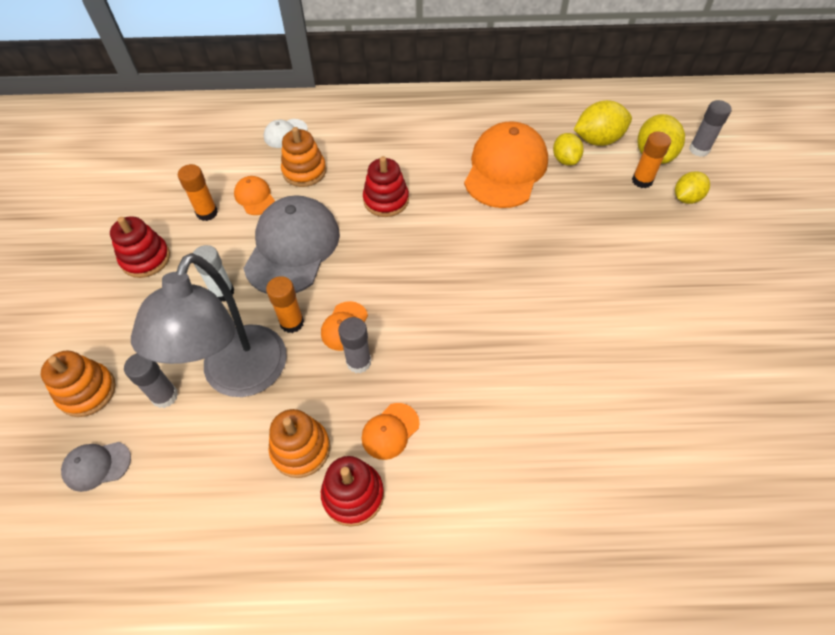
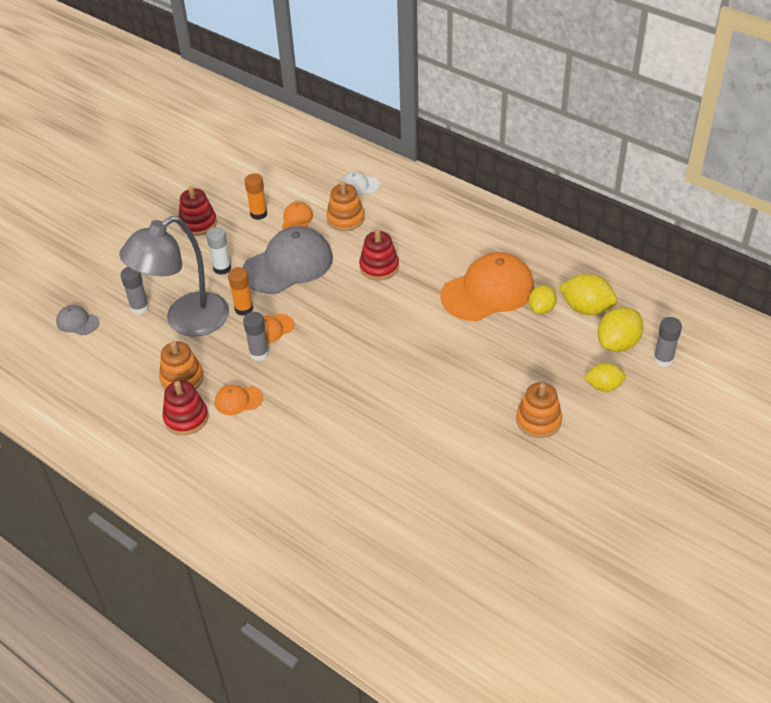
camera: 40 degrees right, 10 degrees down
orange stacking toy [41,351,116,417] -> orange stacking toy moved to [516,382,562,438]
orange glue stick [632,131,671,188] -> none

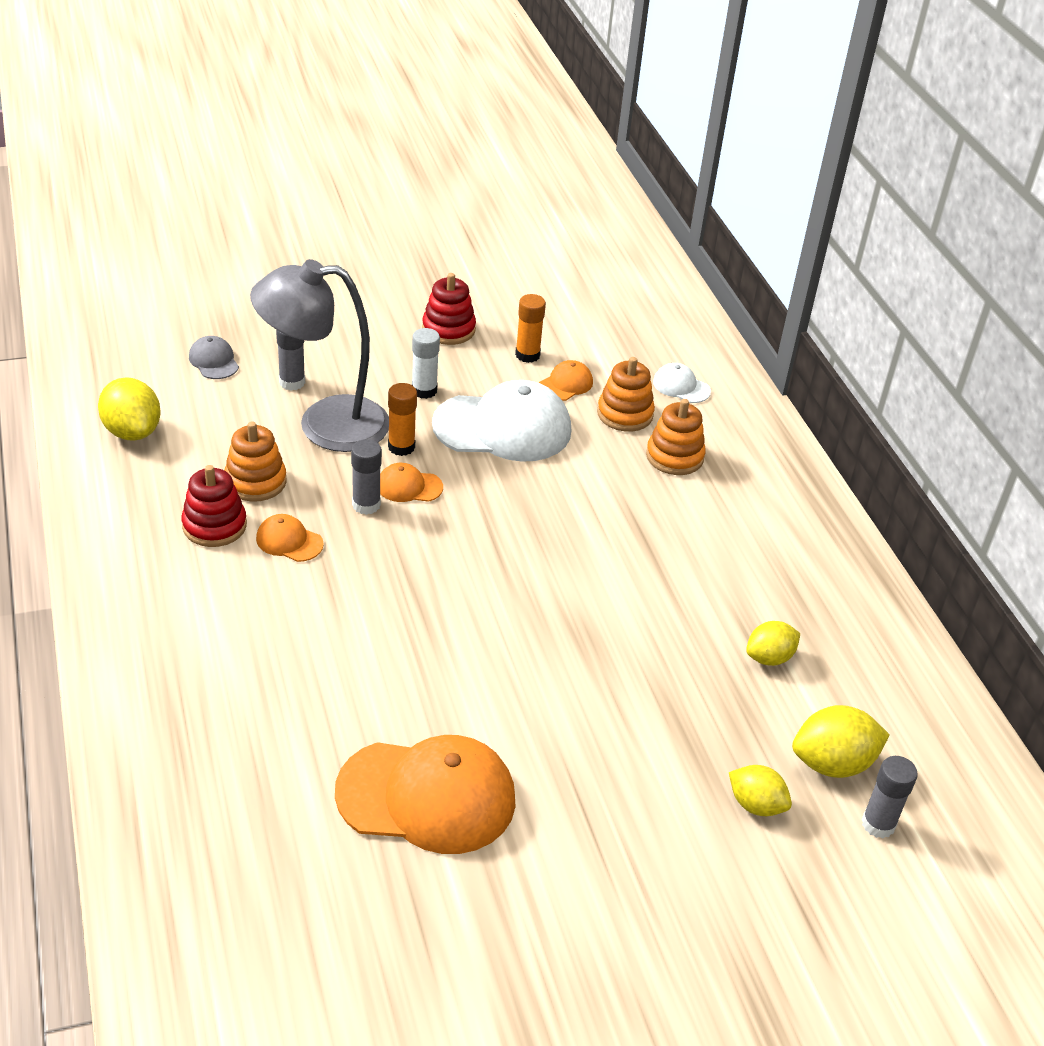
camera: 30 degrees right, 5 degrees down
grey cap [243,226,333,294] -> white cap [432,380,571,462]
red stacking toy [359,229,399,280] -> none
orange cap [440,252,534,321] -> orange cap moved to [335,735,516,854]
orange stacking toy [516,382,562,438] -> orange stacking toy moved to [646,399,706,475]
yellow lemon [559,274,617,315] -> yellow lemon moved to [98,377,161,441]

